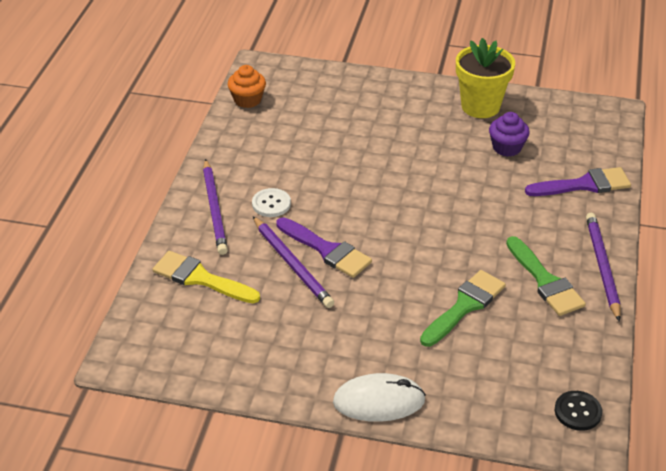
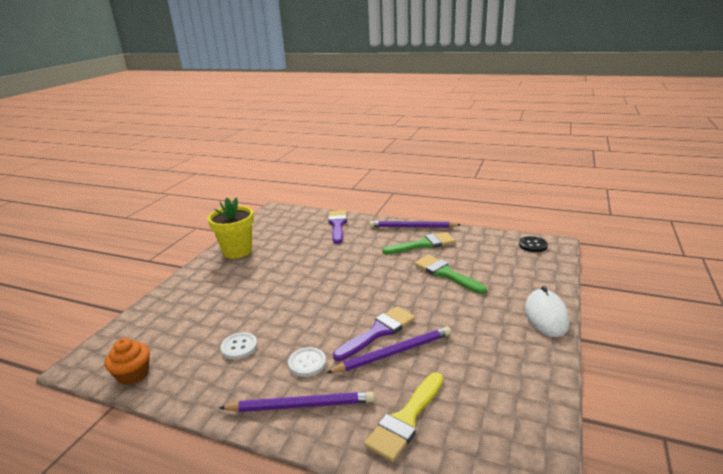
camera: 80 degrees left, 15 degrees down
purple cupcake [489,112,530,157] -> none
none -> white button [220,332,257,359]

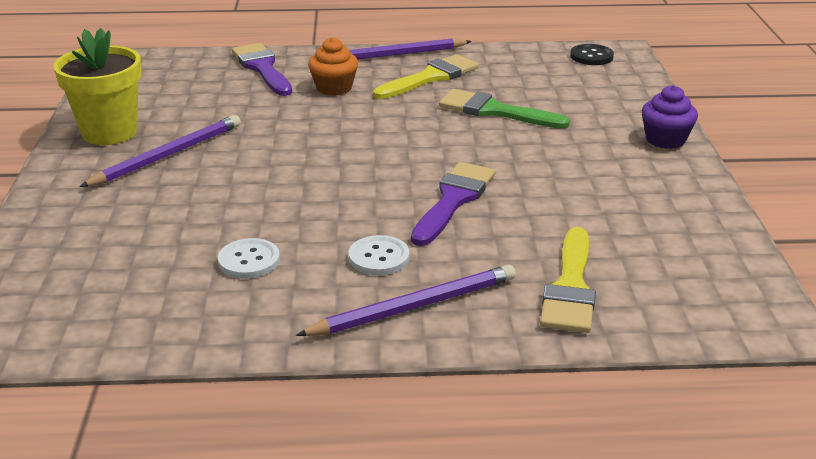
camera: 25 degrees left, 5 degrees up
orange cupcake [105,338,150,385] -> orange cupcake moved to [308,37,358,96]
purple pencil [326,327,451,373] -> purple pencil moved to [80,115,241,187]
green brush [383,232,455,254] -> yellow brush [373,54,479,99]
white mouse [525,286,569,337] -> purple cupcake [642,85,698,149]

